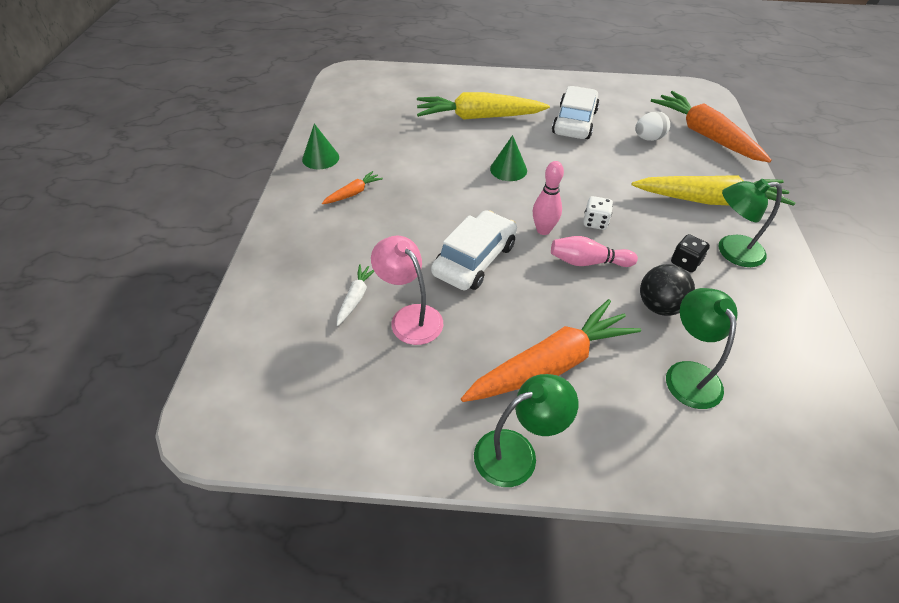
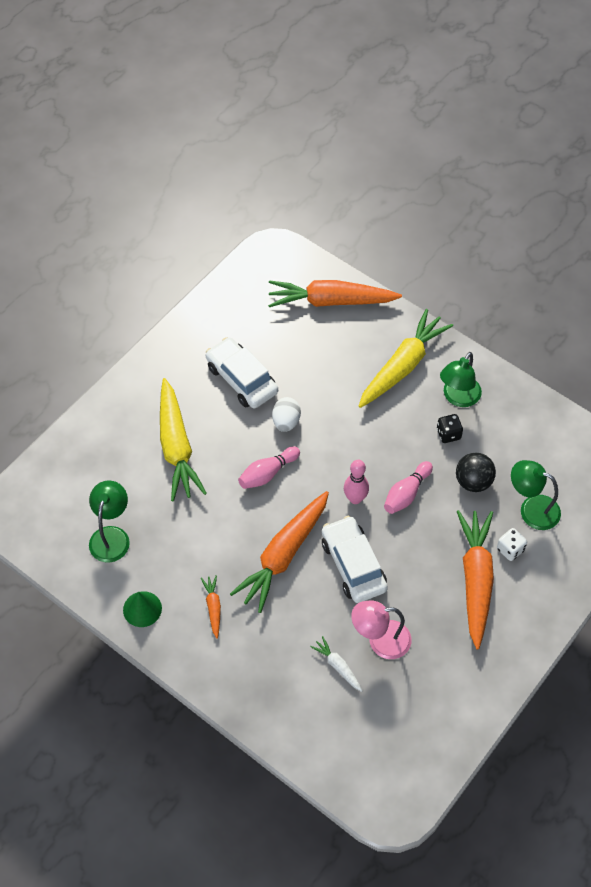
camera: 55 degrees left, 10 degrees up
yellow carrot [417,92,550,120] -> yellow carrot turned 45 degrees counterclockwise [160,378,207,501]
green lamp [474,374,578,487] -> green lamp moved to [89,480,130,563]
green cone [490,135,527,181] -> pink bowling pin [238,446,300,489]
white dice [583,196,613,230] -> white dice moved to [497,528,527,561]
white egg [635,111,670,141] -> white egg moved to [272,397,301,432]
none -> orange carrot [230,491,329,613]

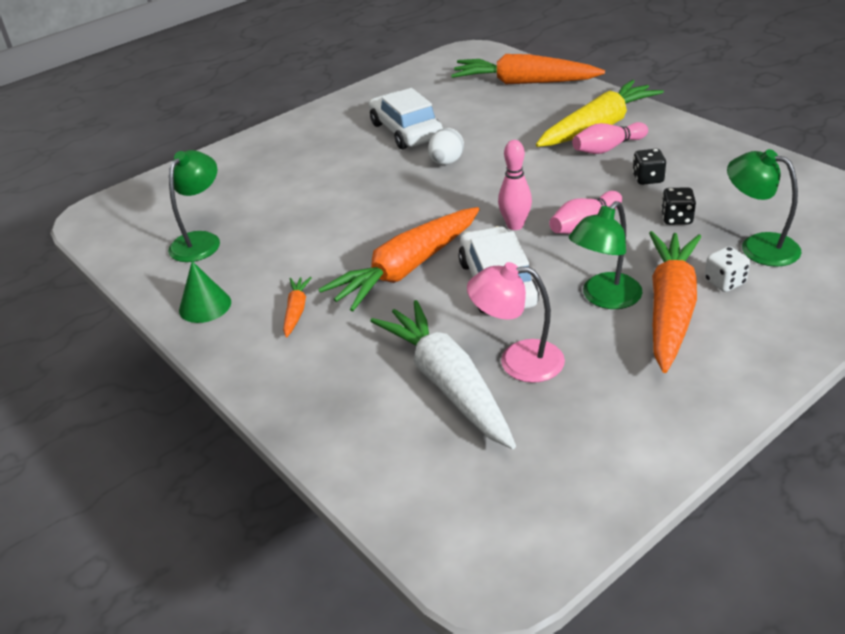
camera: 15 degrees right, 20 degrees down
yellow carrot [160,378,207,501] -> none
pink bowling pin [238,446,300,489] -> pink bowling pin moved to [572,122,648,154]
white carrot [310,636,363,692] -> white carrot [370,300,516,449], size x2.24
green lamp [440,352,482,407] -> green lamp moved to [569,201,643,309]
black ball [456,453,496,492] -> black dice [661,187,696,225]

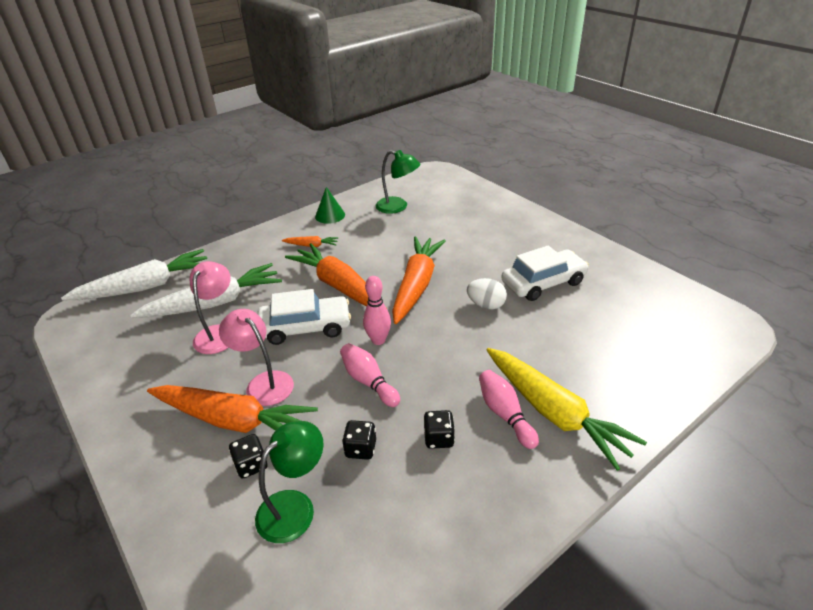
camera: 90 degrees right, 0 degrees up
orange carrot [451,54,605,84] -> orange carrot moved to [392,236,446,324]
green lamp [569,201,643,309] -> pink lamp [219,309,294,406]
white dice [704,246,750,292] -> black dice [229,434,267,479]
none -> white carrot [61,249,207,300]

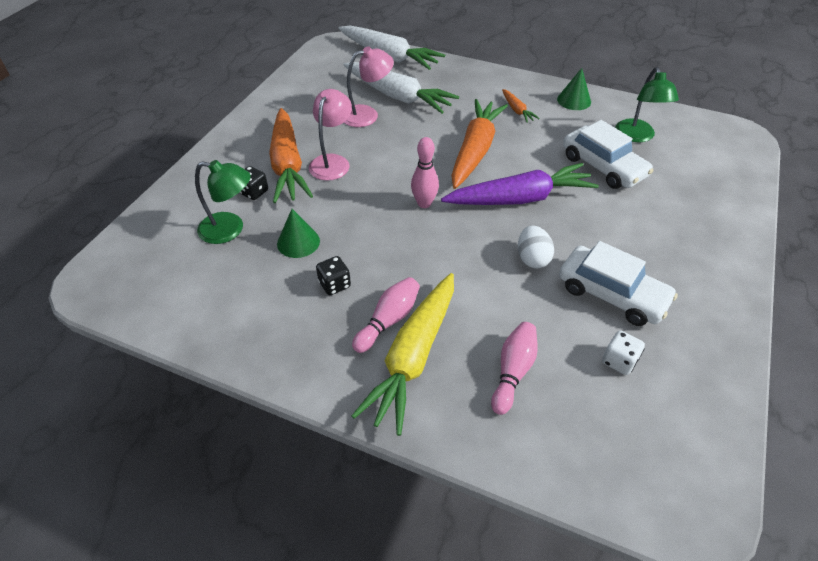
camera: 60 degrees right, 10 degrees up
white car [257,289,351,345] -> white car moved to [563,120,654,189]
pink bowling pin [340,343,400,407] -> pink bowling pin moved to [491,322,538,415]
black dice [342,420,376,460] -> green cone [277,209,320,258]
orange carrot [392,236,446,324] -> purple carrot [441,163,599,205]
none -> white dice [602,331,645,375]

